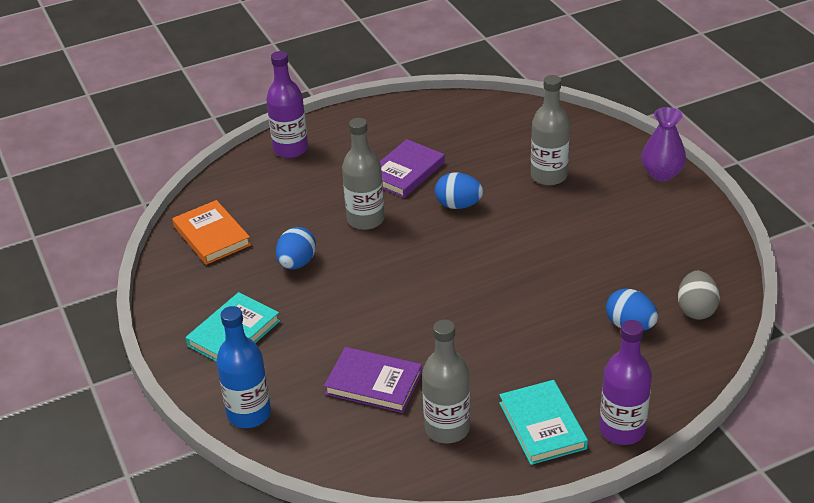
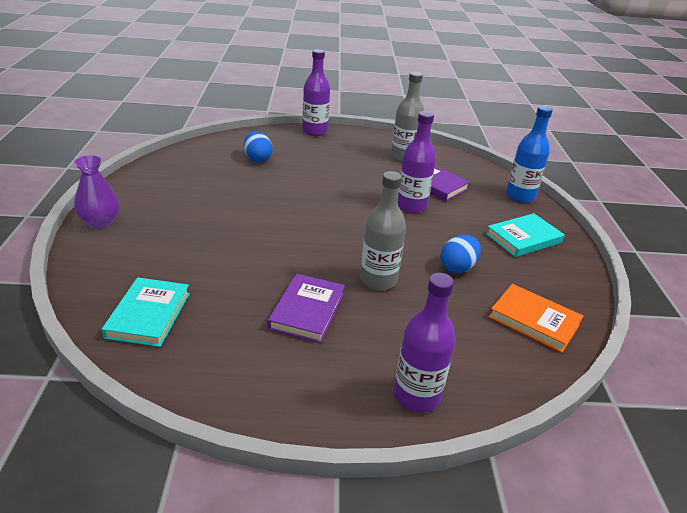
camera: 160 degrees left, 5 degrees down
orange book [172,200,251,265] -> orange book turned 45 degrees counterclockwise [489,284,583,353]
purple book [380,139,445,198] -> purple book turned 45 degrees counterclockwise [268,274,345,343]
blue egg [435,172,483,209] -> none
turquoise book [499,380,588,465] -> turquoise book moved to [101,277,190,347]
grey bottle [531,75,570,186] -> none
grey egg [678,271,720,320] -> none
none -> purple bottle [398,111,436,213]

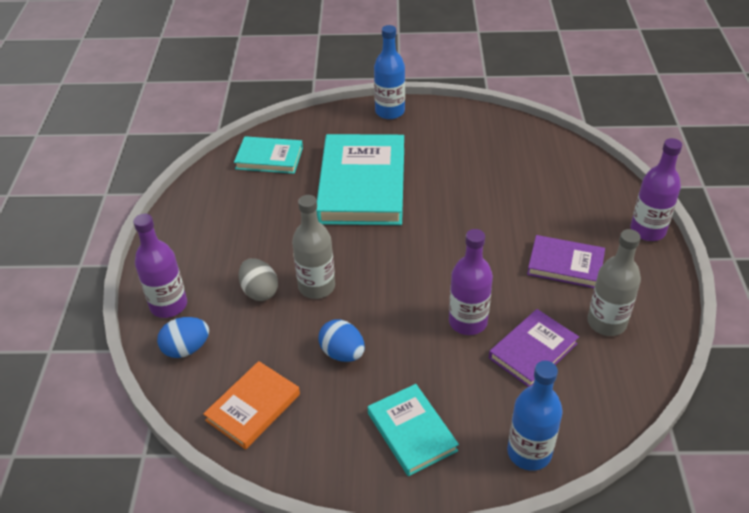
camera: 95 degrees right, 10 degrees up
purple vase [73,155,119,228] -> blue bottle [374,25,405,119]
blue egg [244,131,272,162] -> blue egg moved to [157,317,209,358]
purple book [268,274,345,343] -> purple book moved to [527,235,605,288]
none -> grey egg [238,258,278,301]
none -> turquoise book [316,134,404,225]

